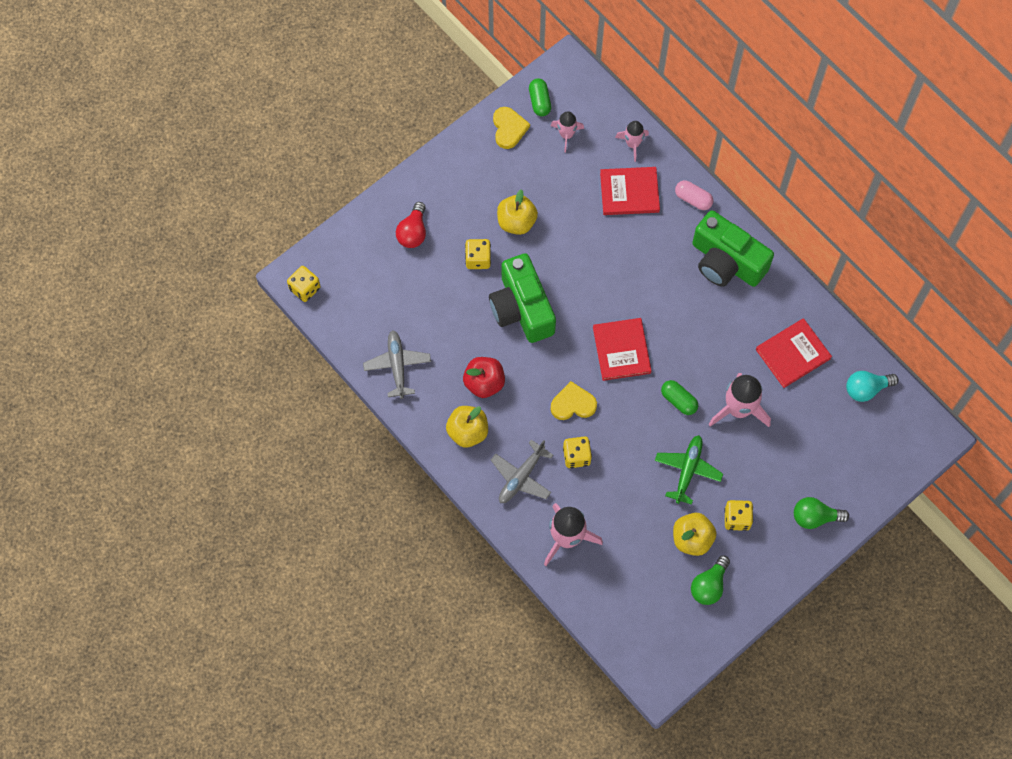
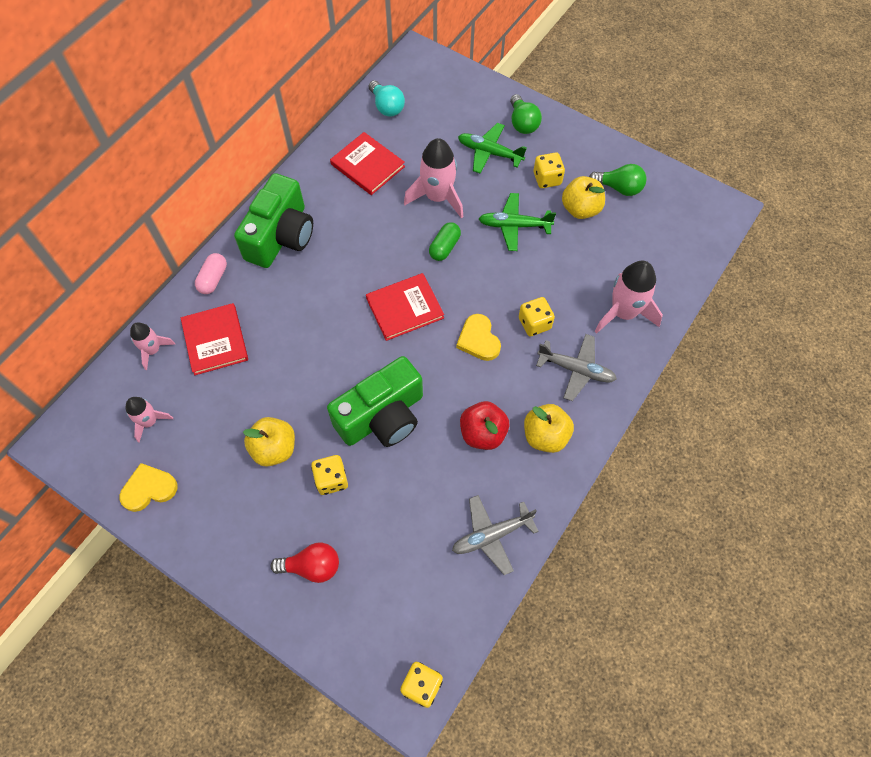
camera: 105 degrees left, 5 degrees down
green capsule [529,78,551,116] -> none
none -> green plane [458,123,527,174]

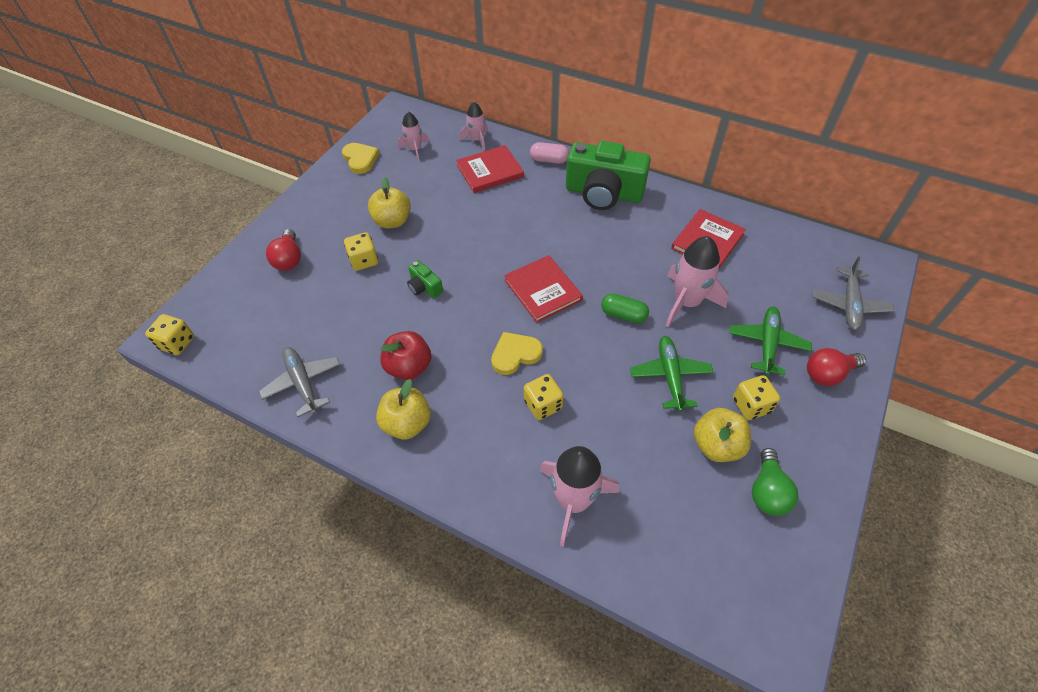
camera: 85 degrees right, 10 degrees down
green camera [327,356,423,447] -> green camera [407,260,443,298], size x0.44
turquoise light bulb [369,80,405,117] -> none
green light bulb [510,94,542,134] -> red light bulb [807,348,866,386]
grey plane [536,334,617,401] -> grey plane moved to [813,256,894,330]

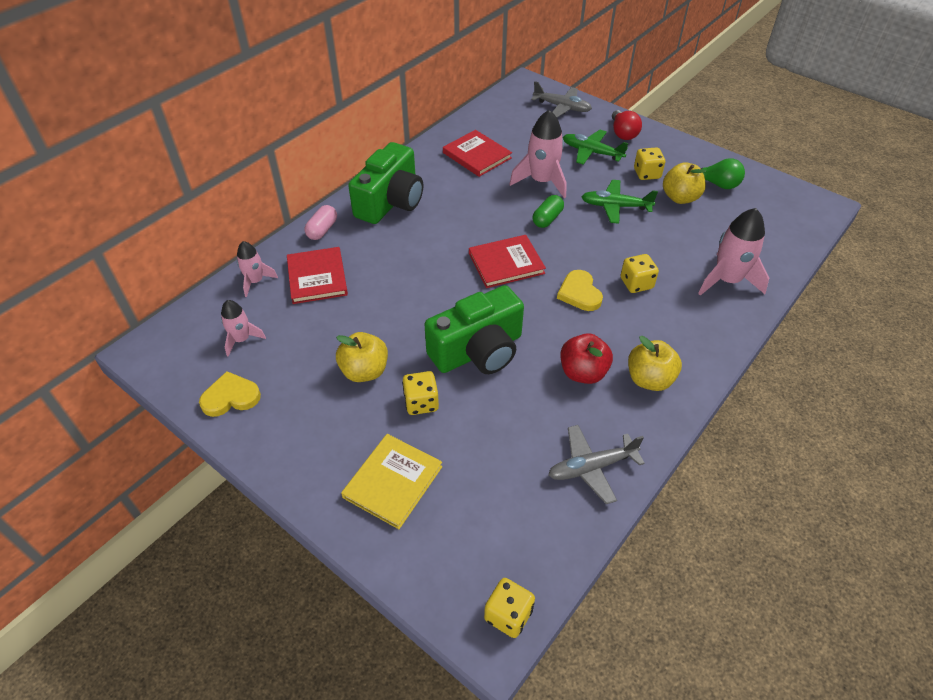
camera: 80 degrees left, 5 degrees down
red light bulb [266,229,301,271] -> yellow book [341,434,442,529]
green camera [407,260,443,298] -> green camera [424,285,524,374], size x2.29

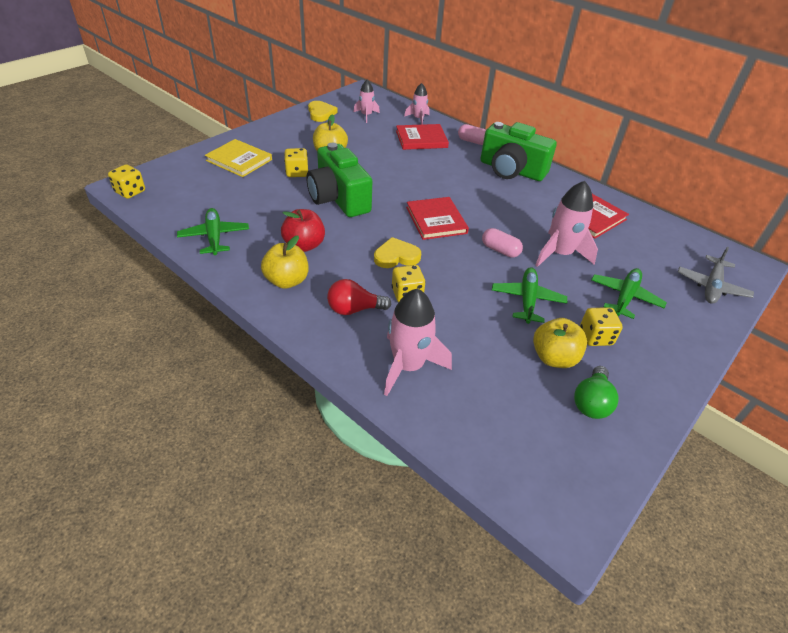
camera: 90 degrees right, 5 degrees down
green capsule [533,195,564,228] -> pink capsule [482,228,523,258]
grey plane [548,425,645,504] -> green plane [177,208,249,255]
red light bulb [612,110,642,140] -> red light bulb moved to [327,279,391,315]

